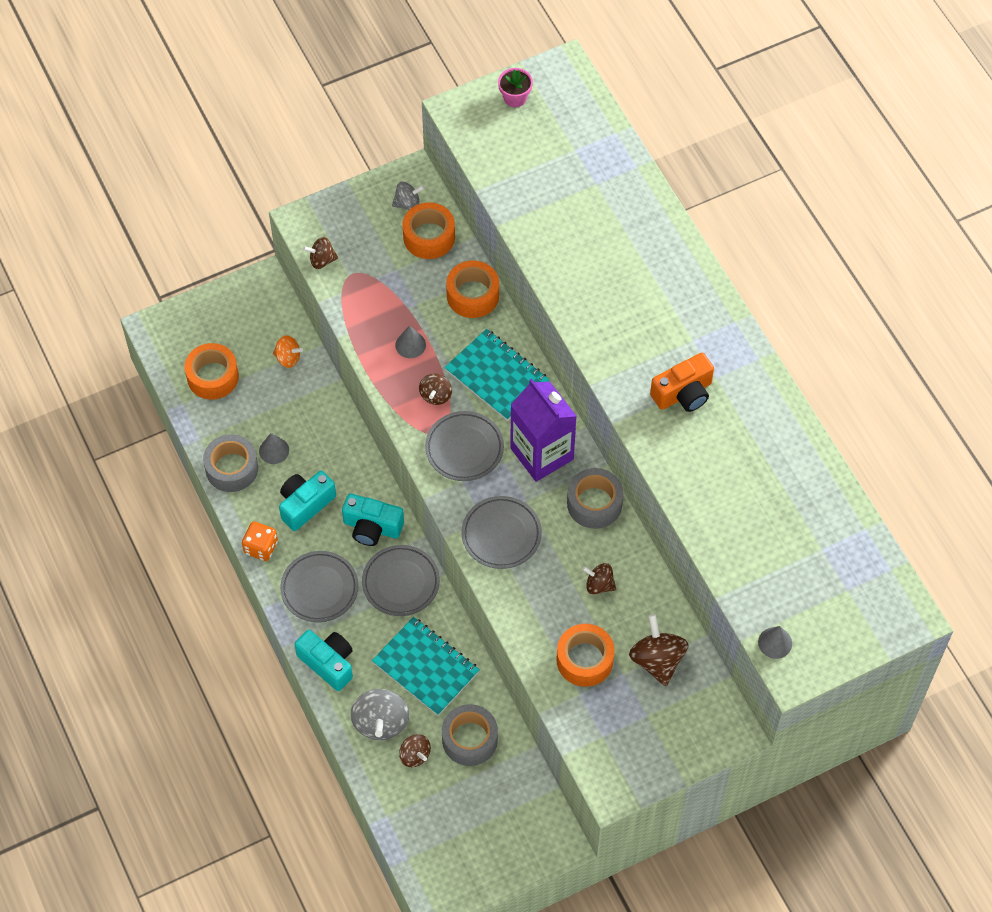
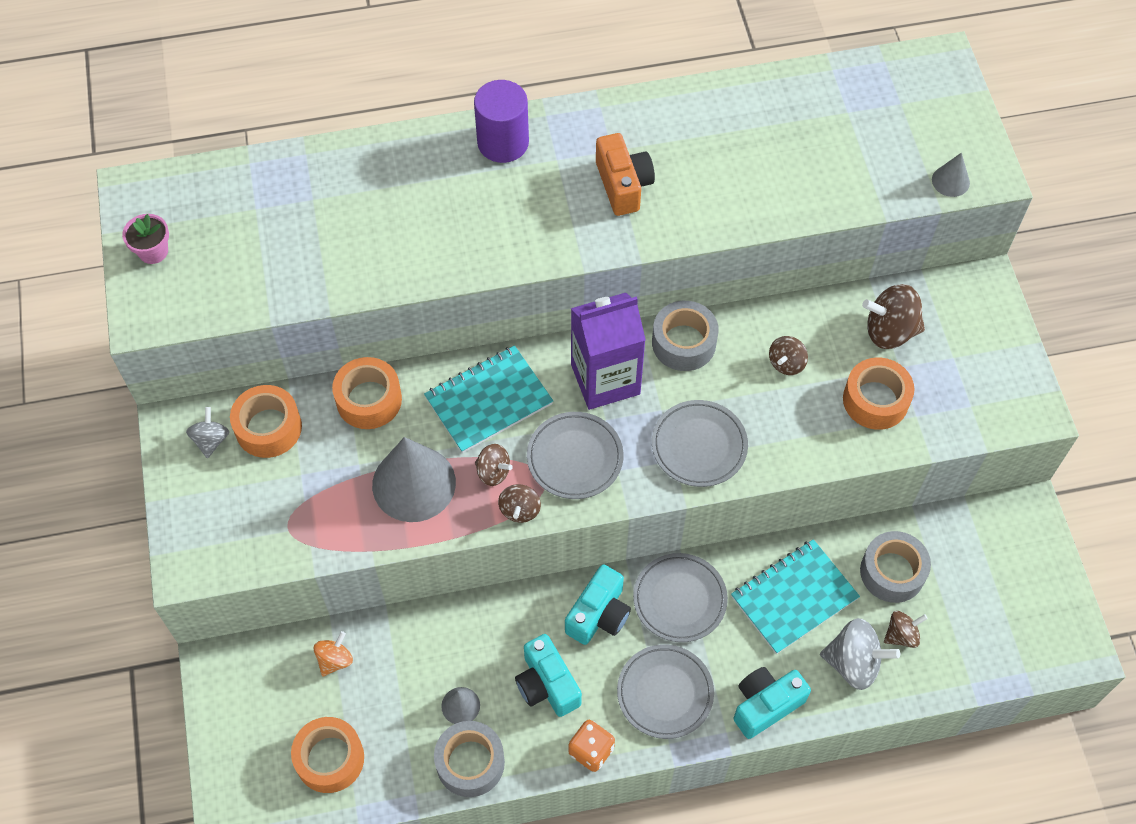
camera: 75 degrees left, 0 degrees up
brown spinning top [303,237,338,269] -> brown spinning top moved to [498,484,541,523]
grey cone [395,325,426,358] -> grey cone [372,437,456,522], size x2.15
none -> purple cylinder [474,80,529,163]

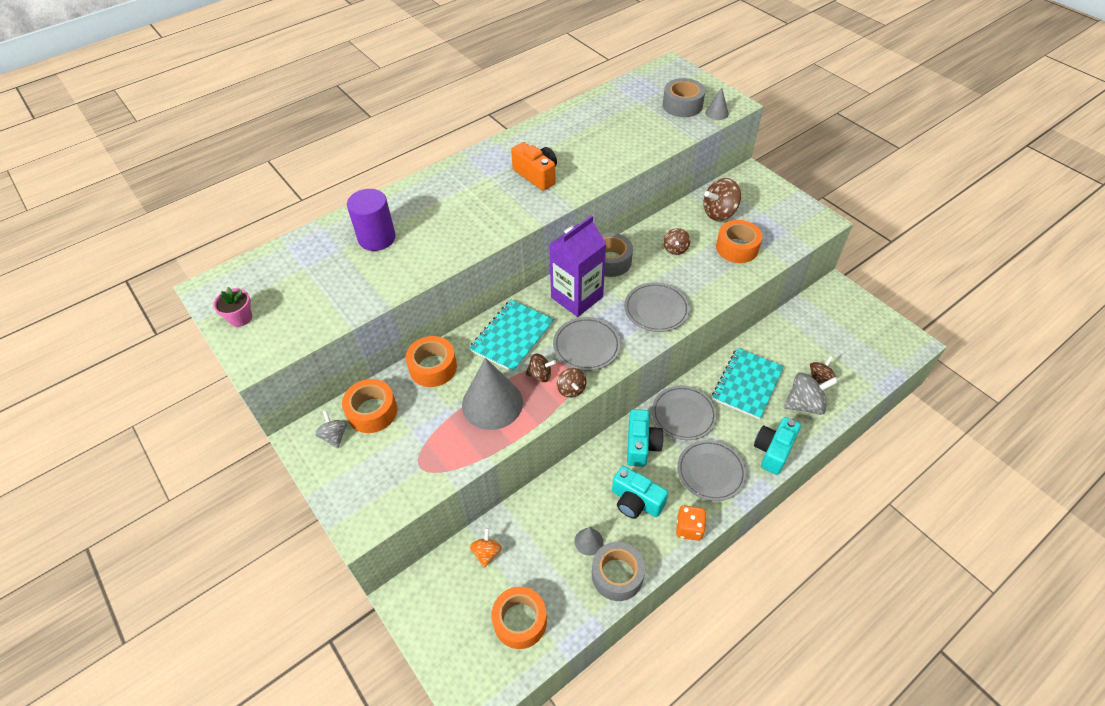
camera: 25 degrees left, 10 degrees down
purple cylinder [474,80,529,163] -> purple cylinder moved to [347,189,396,251]
grey tape [860,531,931,603] -> grey tape moved to [663,78,705,117]

